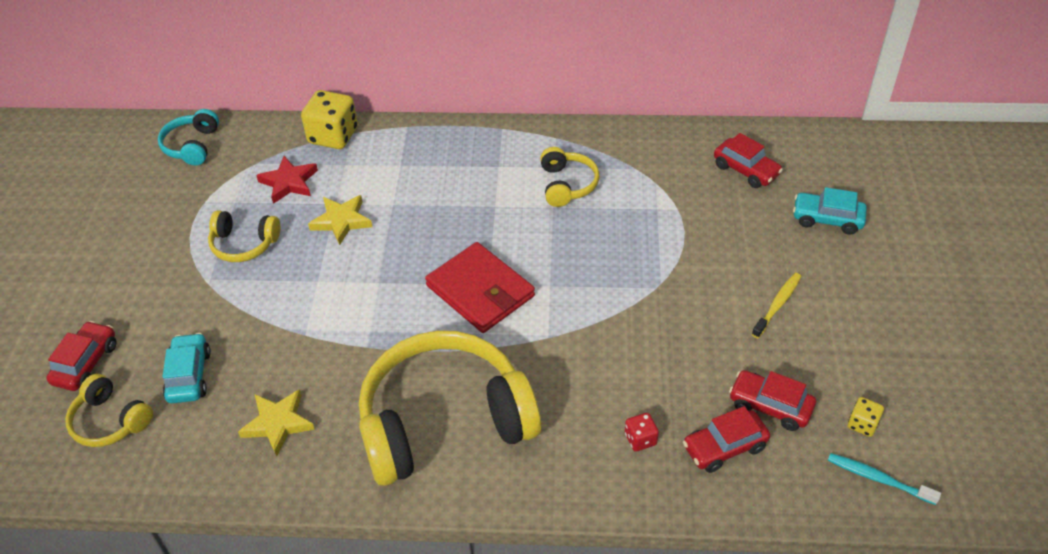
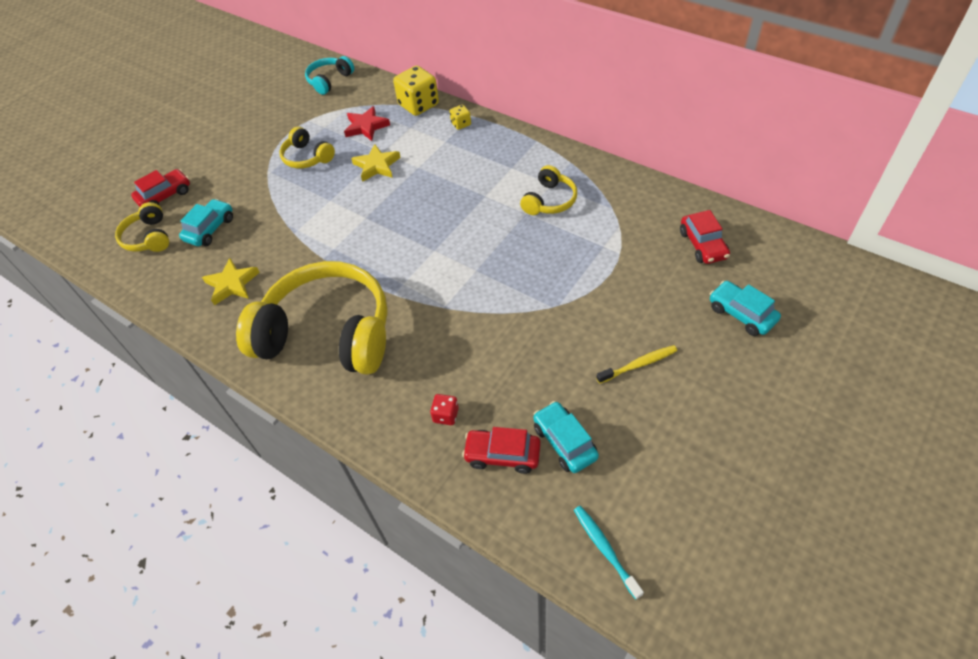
camera: 35 degrees right, 5 degrees up
red wallet [425,242,535,333] -> none
red car [729,370,816,431] -> turquoise car [533,401,599,473]
yellow dice [848,397,884,437] -> yellow dice moved to [450,105,471,130]

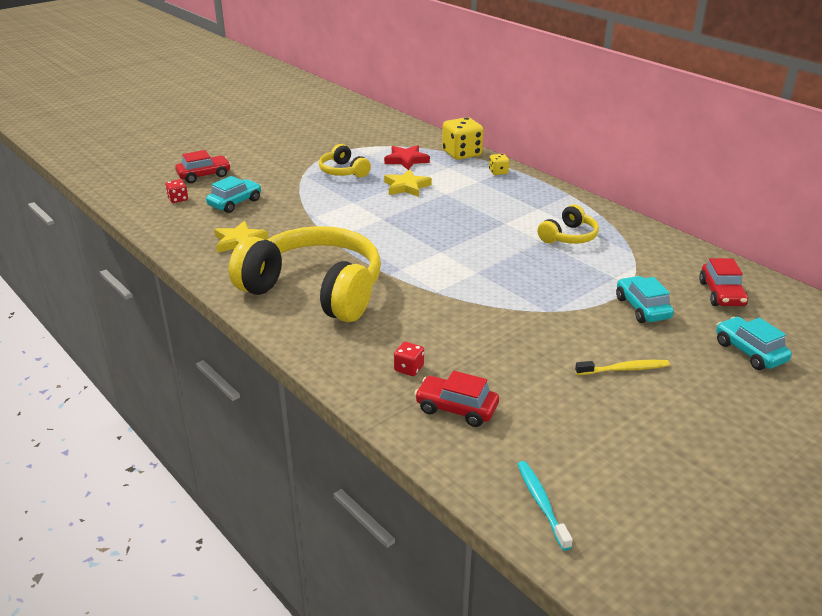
camera: 10 degrees right, 20 degrees down
yellow headphones [115,202,169,252] -> red dice [165,179,188,203]
turquoise headphones [305,56,354,95] -> none
turquoise car [533,401,599,473] -> turquoise car moved to [616,276,674,323]

